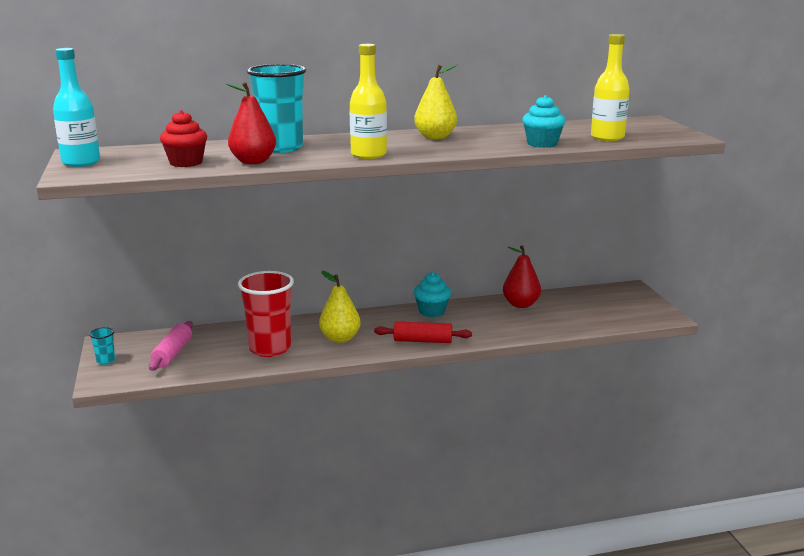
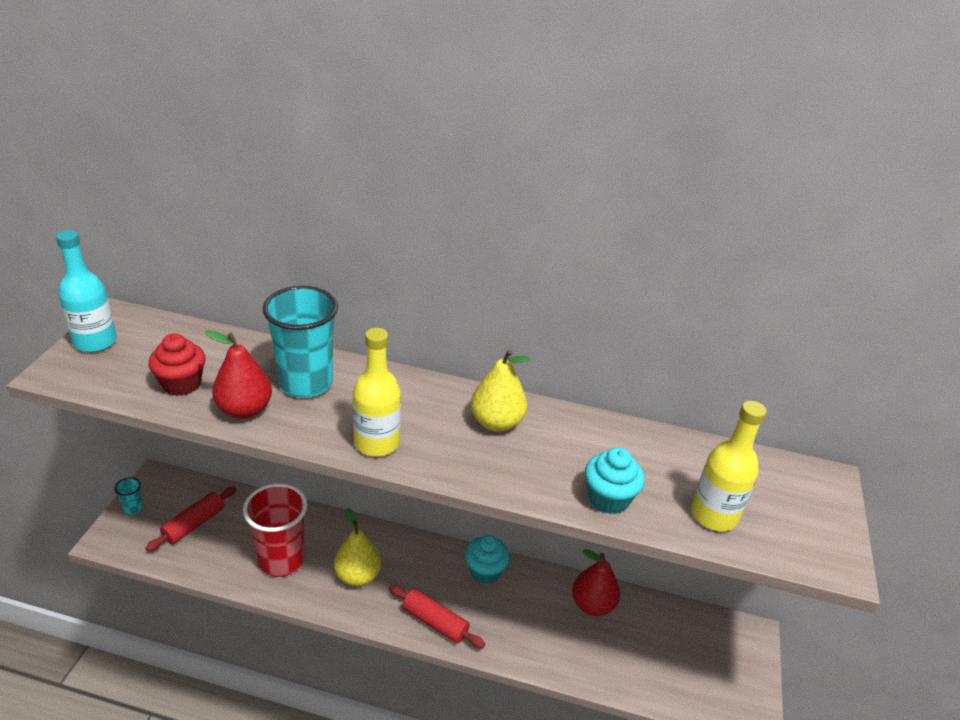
camera: 25 degrees right, 15 degrees up
pink rolling pin [149,321,193,371] -> red rolling pin [145,486,237,552]

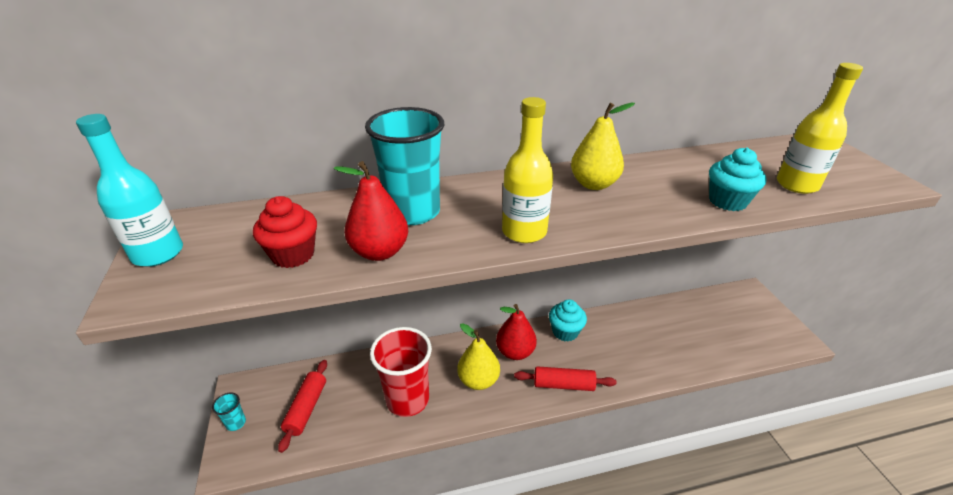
camera: 25 degrees left, 0 degrees up
red pear [572,549,620,616] -> red pear moved to [496,304,537,360]

